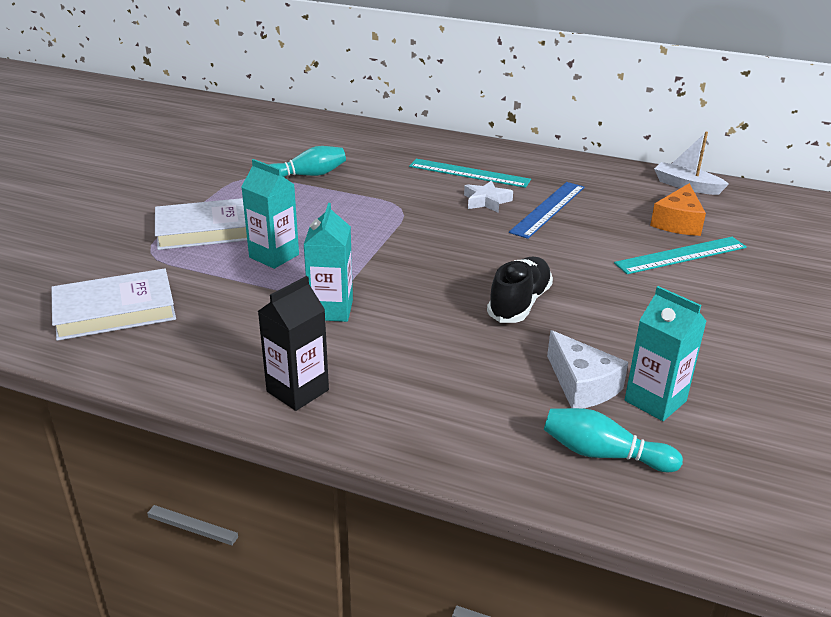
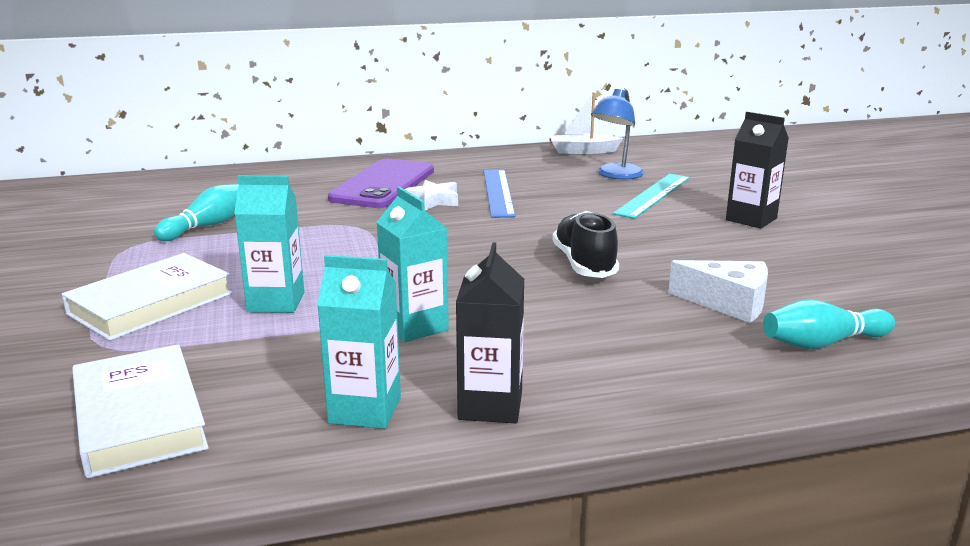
camera: 35 degrees left, 10 degrees down
white book [51,268,176,341] -> white book turned 60 degrees counterclockwise [72,345,209,478]
turquoise ruler [409,159,531,188] -> purple phone [328,159,434,208]
turquoise carton [625,286,707,421] -> turquoise carton moved to [317,255,401,429]
orange cheese [650,183,706,236] -> blue lamp [591,88,644,180]
none -> black carton [726,112,789,229]

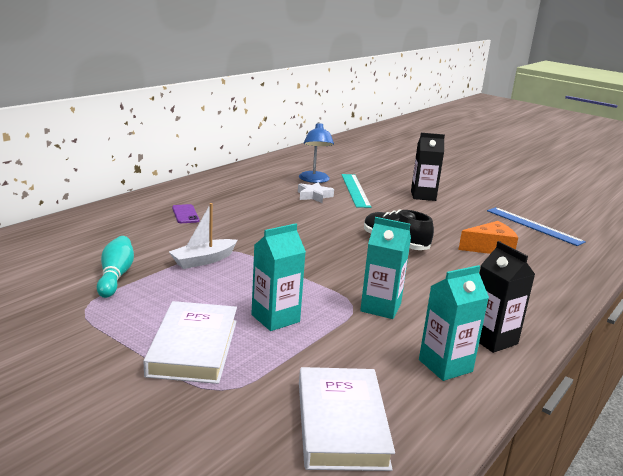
camera: 40 degrees left, 0 degrees up
white book [72,345,209,478] -> white book turned 60 degrees clockwise [299,367,395,471]
purple phone [328,159,434,208] -> purple phone [172,204,199,223], size x0.43
white star [404,180,458,210] -> white star moved to [298,182,334,203]
blue ruler [484,170,515,218] -> blue ruler moved to [487,207,586,246]
white boat [550,92,623,154] -> white boat moved to [169,203,237,269]
white cheese [669,260,768,323] -> orange cheese [458,221,518,254]
turquoise bowling pin [763,299,895,349] -> none

